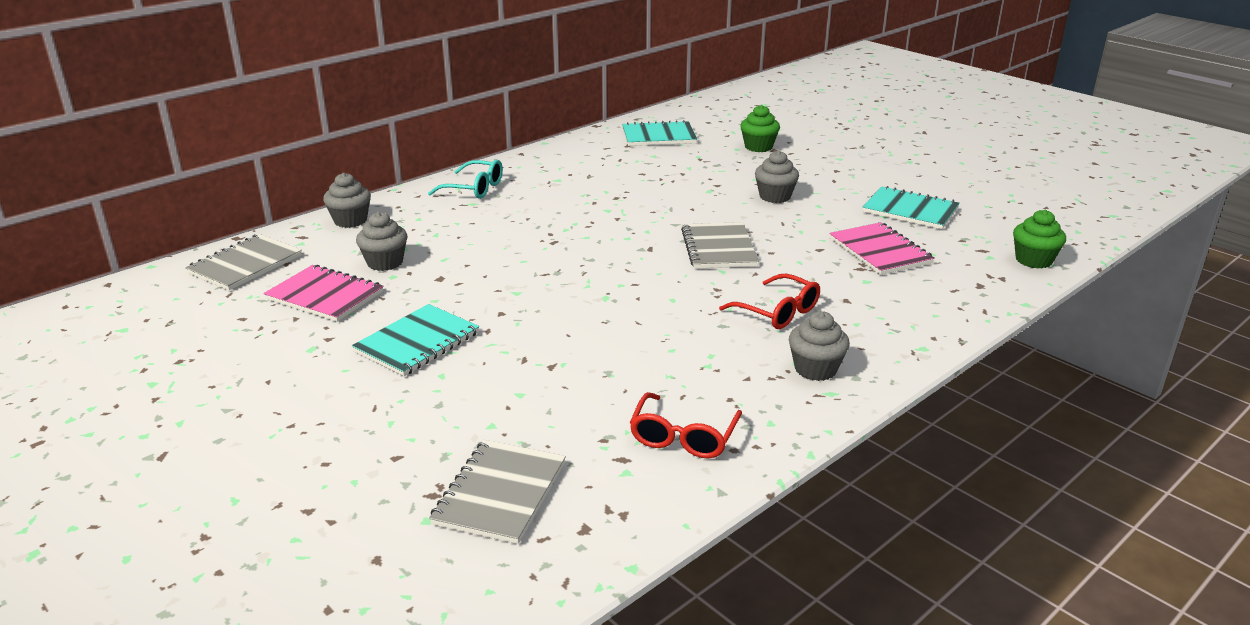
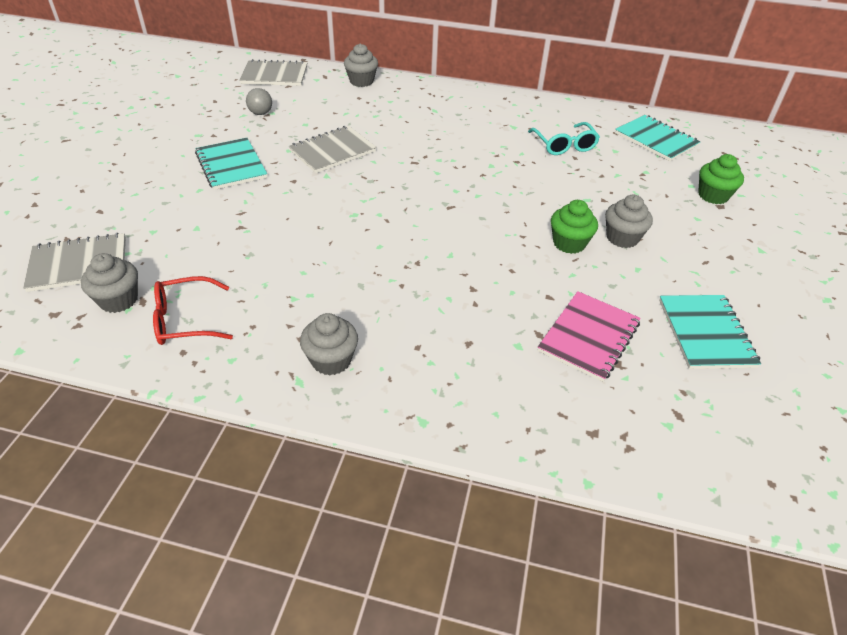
camera: 55 degrees right, 15 degrees up
pink notebook [263,264,384,322] -> grey ball [246,88,272,115]
turquoise notebook [352,304,479,376] -> turquoise notebook turned 60 degrees clockwise [195,138,267,190]
grey cupcake [356,212,407,271] -> grey cupcake moved to [81,253,138,313]
turquoise glasses [428,160,503,199] -> turquoise glasses moved to [528,122,600,155]
grey notebook [681,222,759,269] -> grey notebook moved to [289,126,377,173]
red glasses [719,274,820,329] -> none
green cupcake [1013,210,1066,269] -> green cupcake moved to [551,200,598,254]

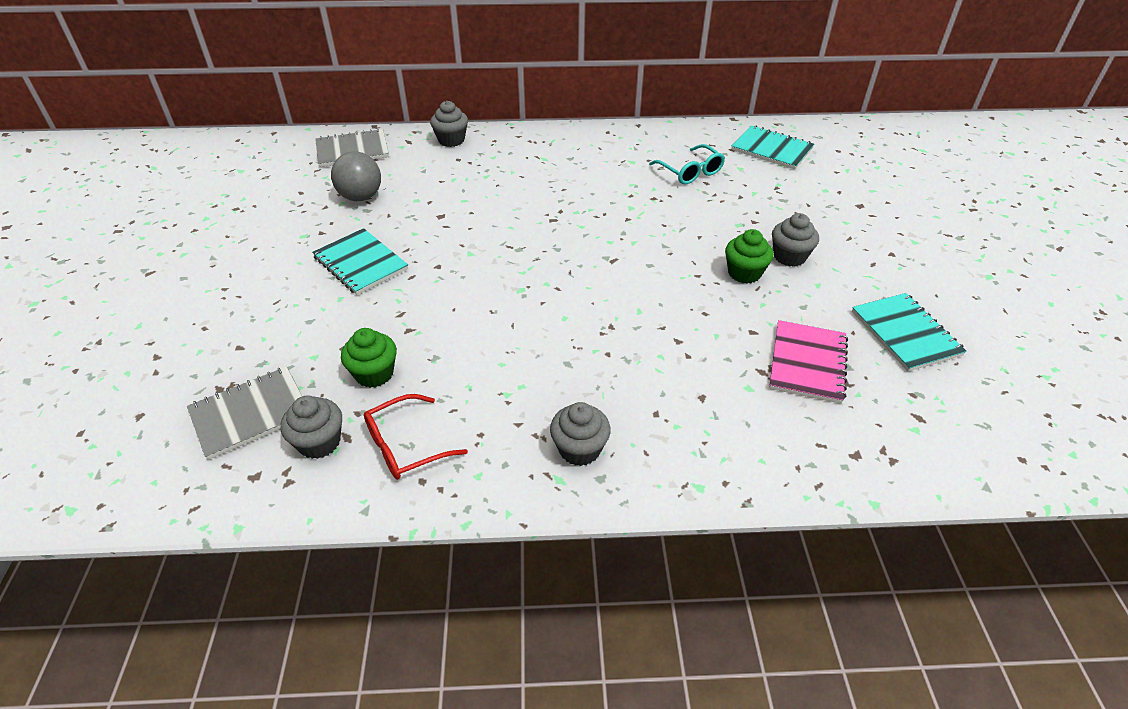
camera: 15 degrees left, 0 degrees up
grey ball [246,88,272,115] -> grey ball [331,151,381,201], size x1.67
grey notebook [289,126,377,173] -> none
green cupcake [698,154,744,204] -> green cupcake moved to [341,328,397,388]

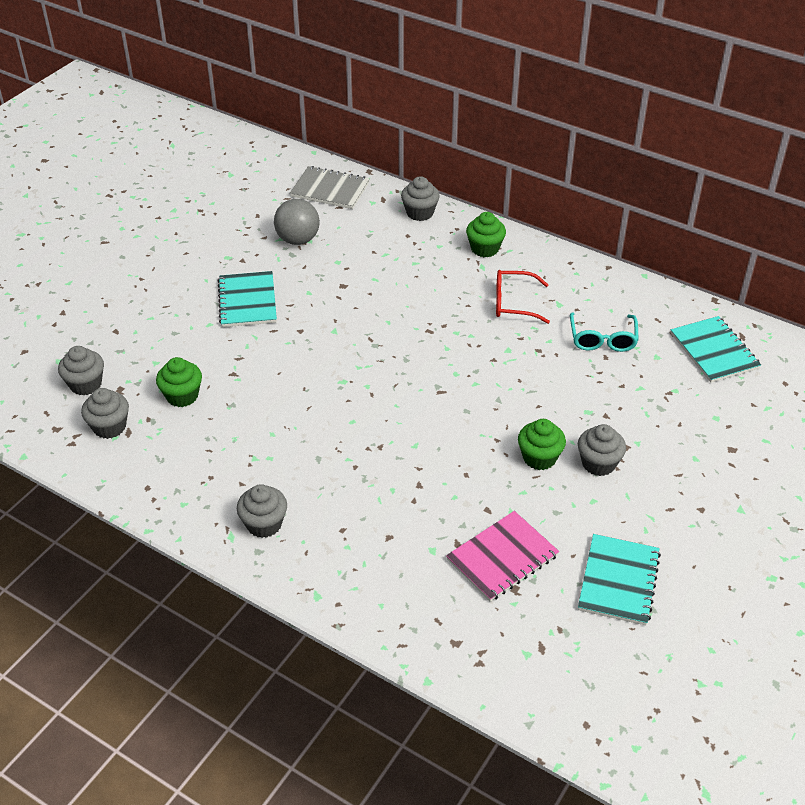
camera: 35 degrees right, 0 degrees up
grey notebook [187,366,302,460] -> grey cupcake [58,346,104,396]
red glasses [364,394,468,480] -> red glasses moved to [496,270,550,324]
none -> green cupcake [466,212,506,257]

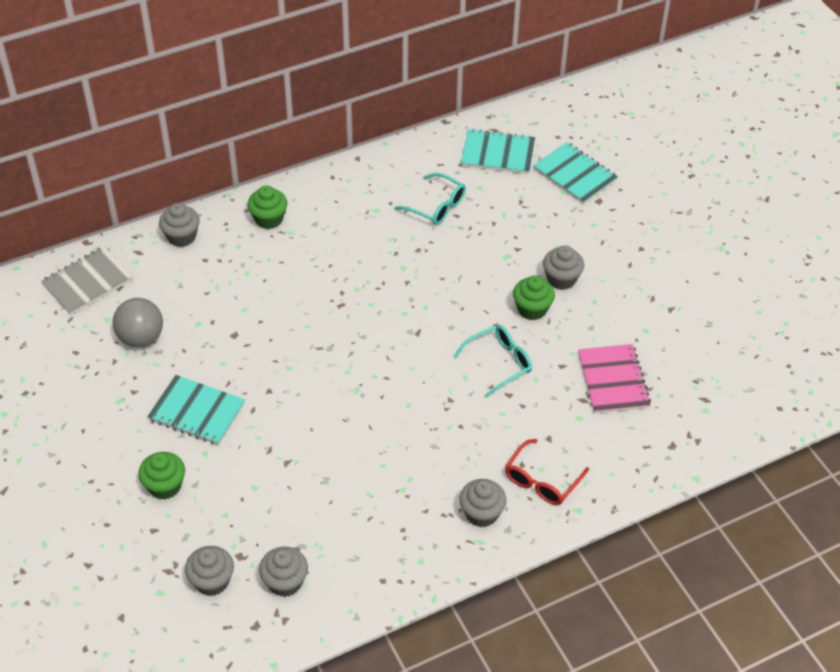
camera: 60 degrees left, 5 degrees up
green cupcake [156,357,202,407] -> green cupcake moved to [138,452,185,499]
red glasses [496,270,550,324] -> red glasses moved to [505,439,589,505]
turquoise notebook [578,534,661,626] -> turquoise notebook moved to [533,142,618,204]
none -> turquoise glasses [453,325,532,398]

